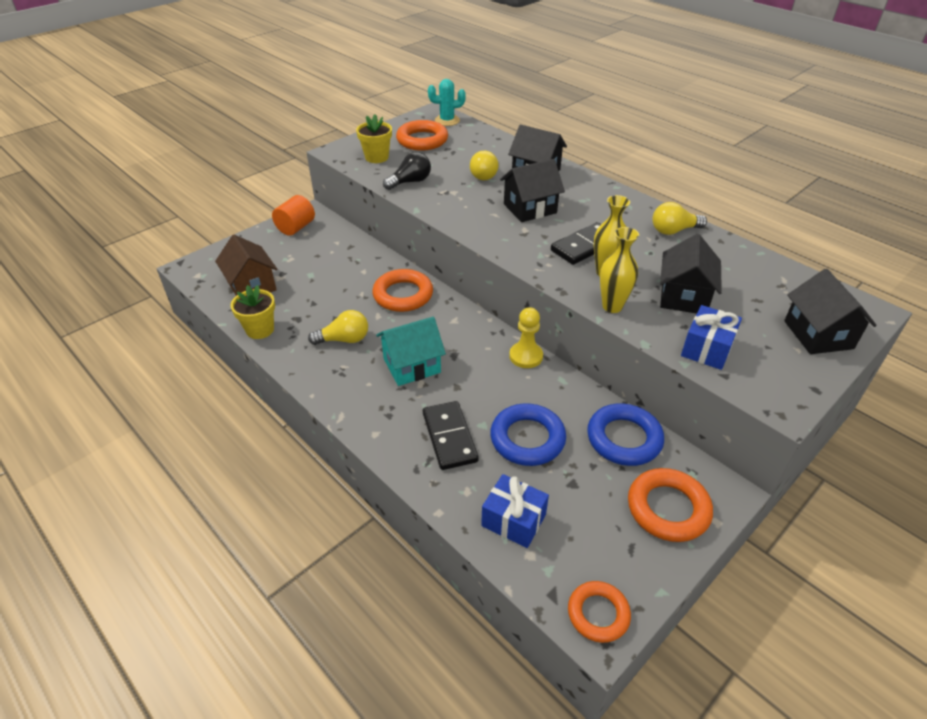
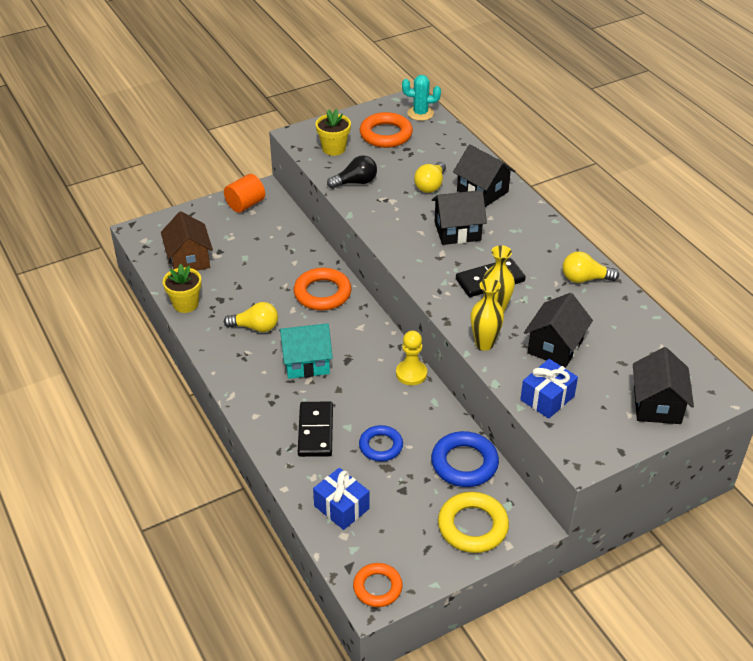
camera: 15 degrees right, 0 degrees up
blue ring [490,404,566,466] -> blue ring [359,425,403,461], size x0.67
orange ring [628,468,713,542] -> yellow ring [438,492,509,553]

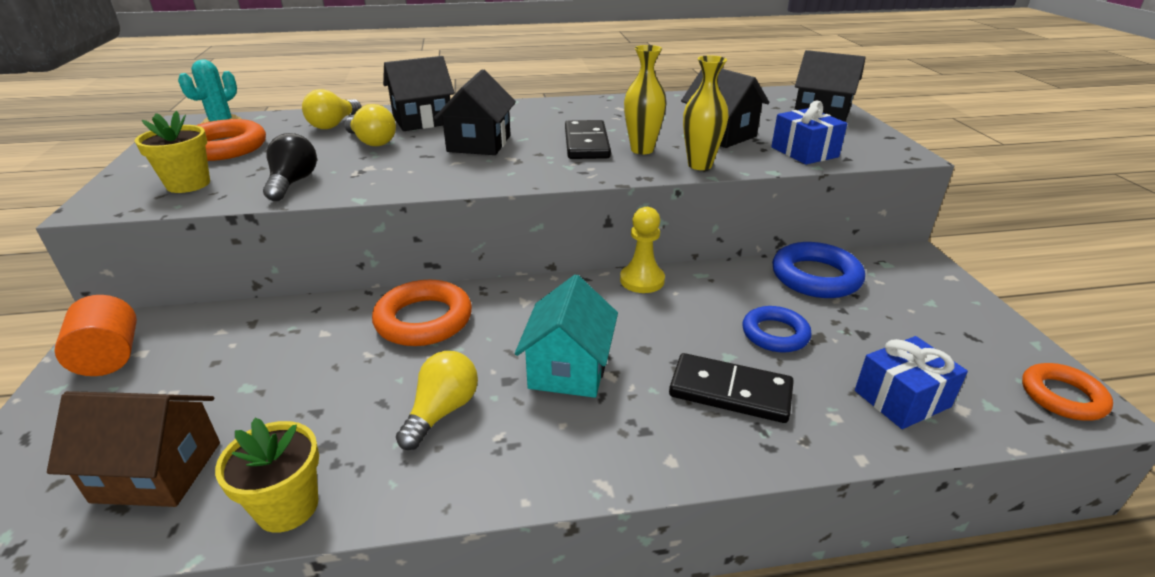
camera: 70 degrees left, 10 degrees down
yellow ring [438,492,509,553] -> none
yellow light bulb [563,251,619,283] -> yellow light bulb moved to [302,89,361,129]

